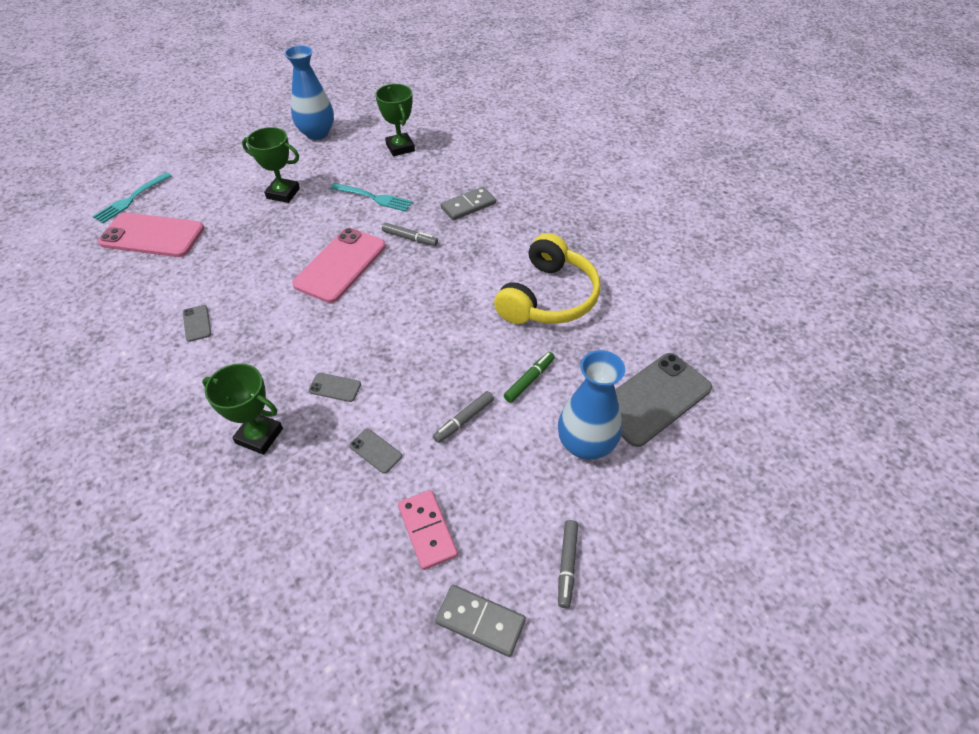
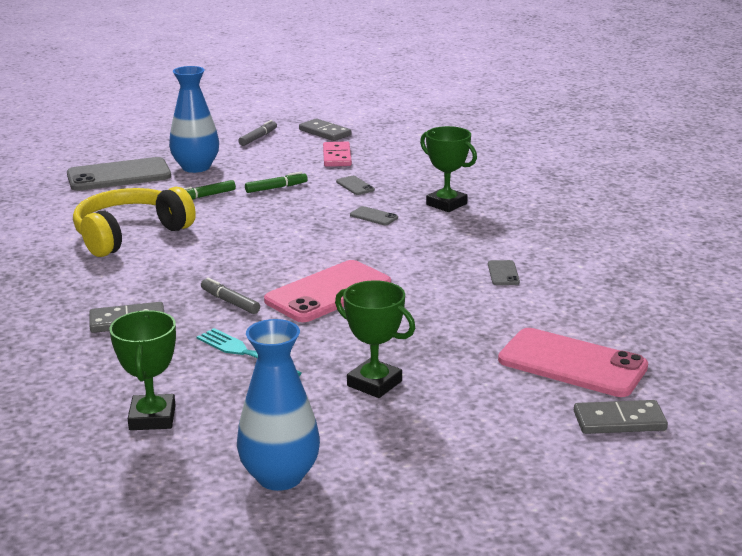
camera: 160 degrees left, 25 degrees down
turquoise fork [92,172,172,223] -> grey domino [574,400,668,434]
grey marker [433,391,494,443] -> green marker [245,172,308,193]

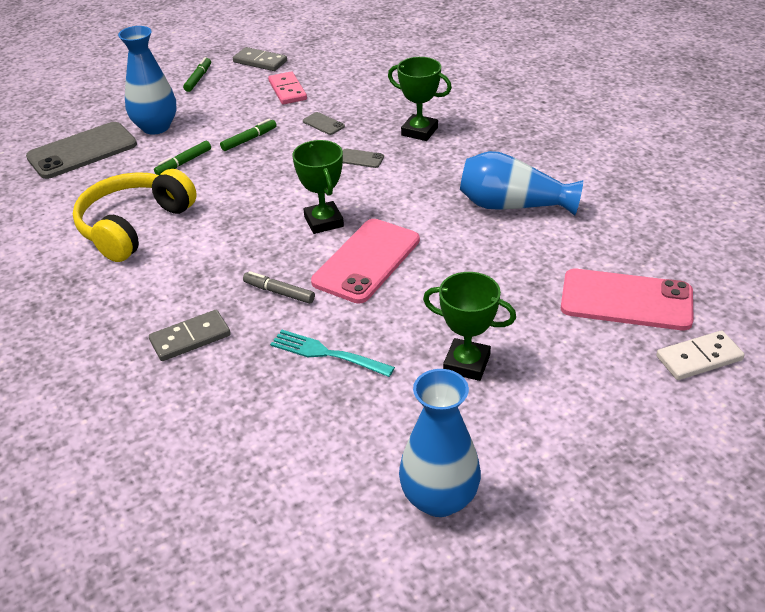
camera: 15 degrees left, 15 degrees up
green trophy [109,310,176,430] -> green trophy moved to [292,140,344,234]
grey marker [238,120,277,146] -> green marker [183,57,211,92]
grey phone [488,260,520,285] -> blue vase [460,151,583,216]
grey domino [574,400,668,434] -> white domino [656,330,745,380]

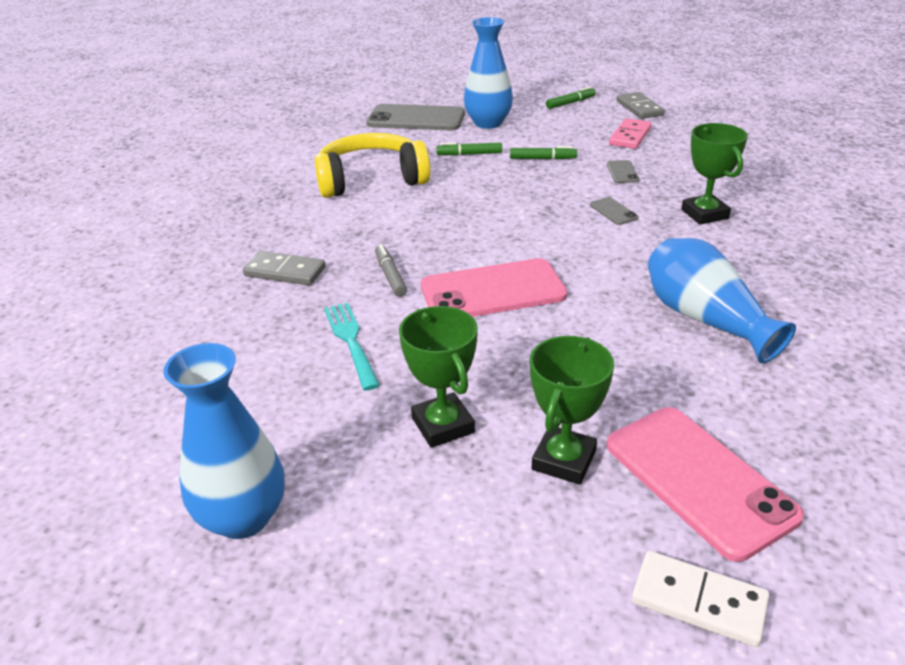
camera: 45 degrees right, 5 degrees down
green trophy [292,140,344,234] -> green trophy moved to [530,336,614,485]

